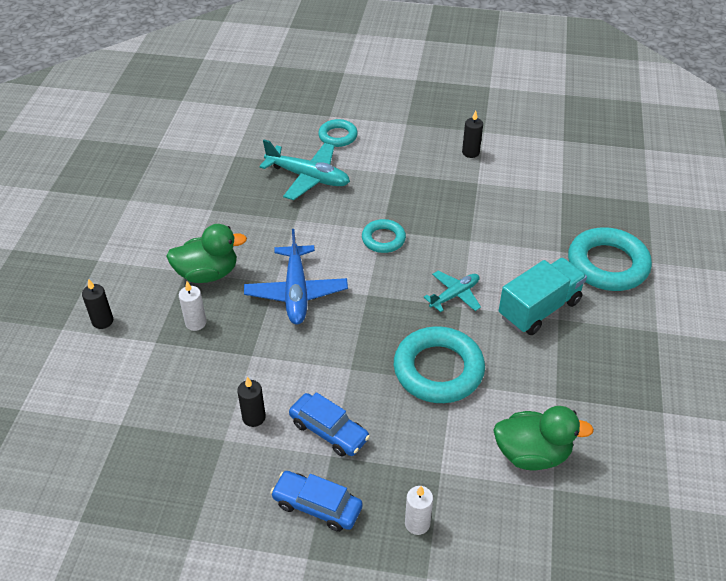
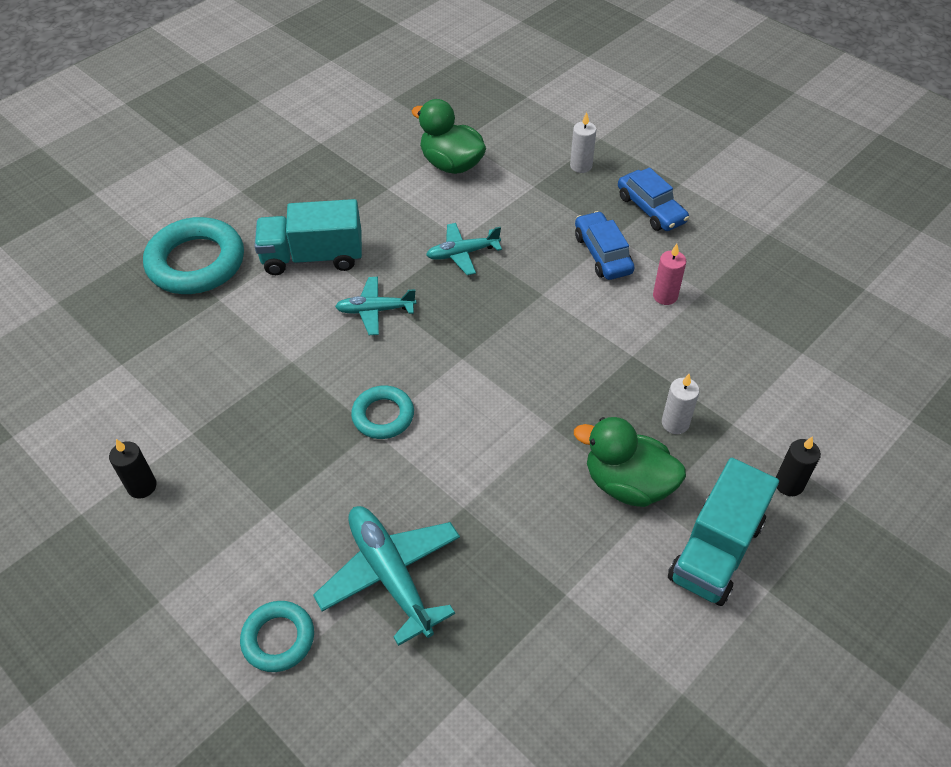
camera: 145 degrees left, 5 degrees up
black candle [237,377,266,427] -> pink candle [653,244,686,305]
blue plane [244,229,348,325] -> none
turquoise ring [394,326,485,403] -> turquoise plane [426,223,502,275]
none -> turquoise truck [668,458,779,606]

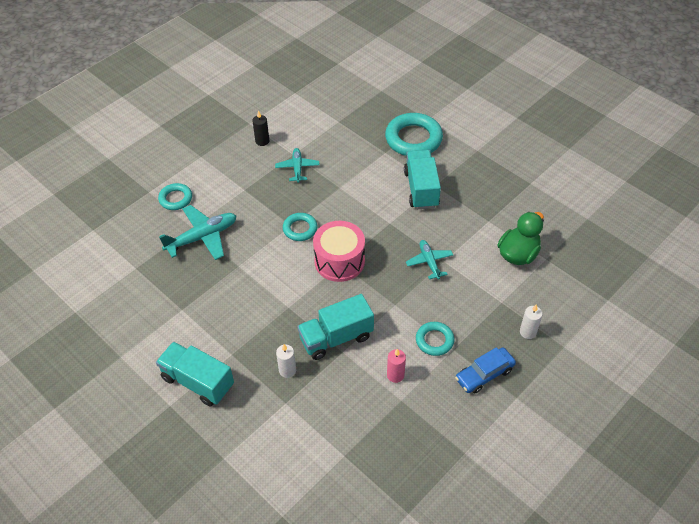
camera: 90 degrees right, 0 degrees up
turquoise plane [335,277,417,335] -> turquoise plane moved to [275,148,320,183]
green duck [574,417,686,507] -> none
blue car [575,211,635,280] -> turquoise ring [416,322,454,356]
black candle [776,436,821,496] -> none
none -> turquoise truck [297,294,374,360]
none -> pink drum [313,221,365,282]

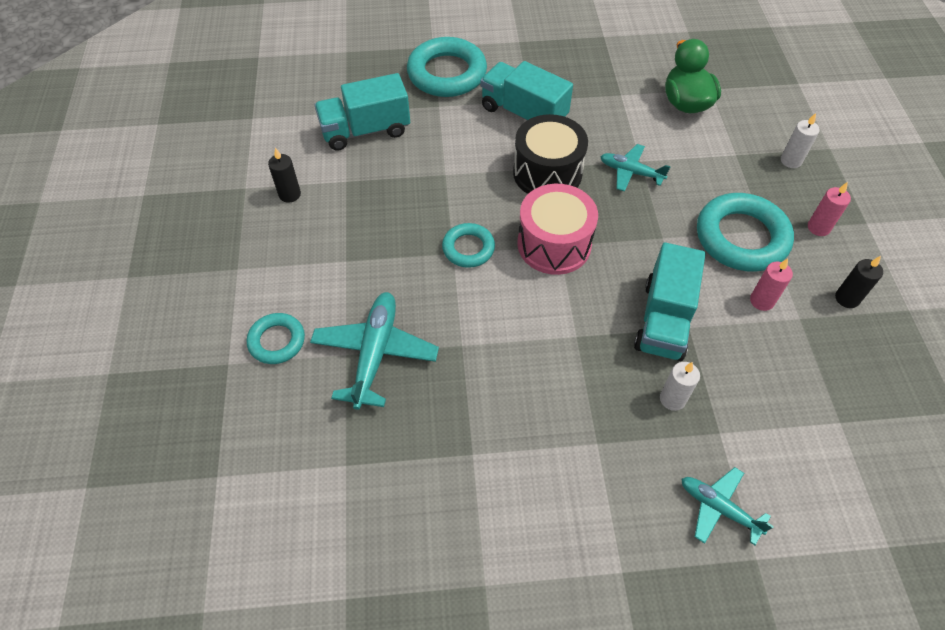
camera: 50 degrees left, 5 degrees up
turquoise truck [156,342,234,407] -> turquoise truck moved to [314,73,410,151]
turquoise plane [275,148,320,183] -> turquoise plane moved to [682,467,774,545]
turquoise ring [416,322,454,356] -> turquoise ring [697,193,794,272], size x1.80
blue car [455,347,516,393] -> pink candle [808,182,851,236]
none -> black drum [513,114,588,194]
none -> black candle [835,256,883,308]

